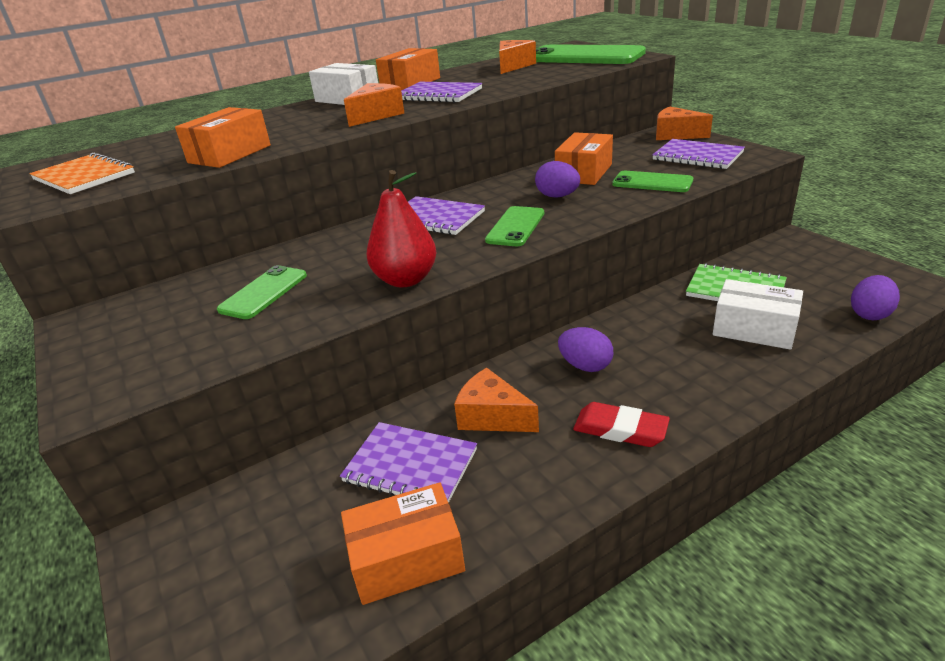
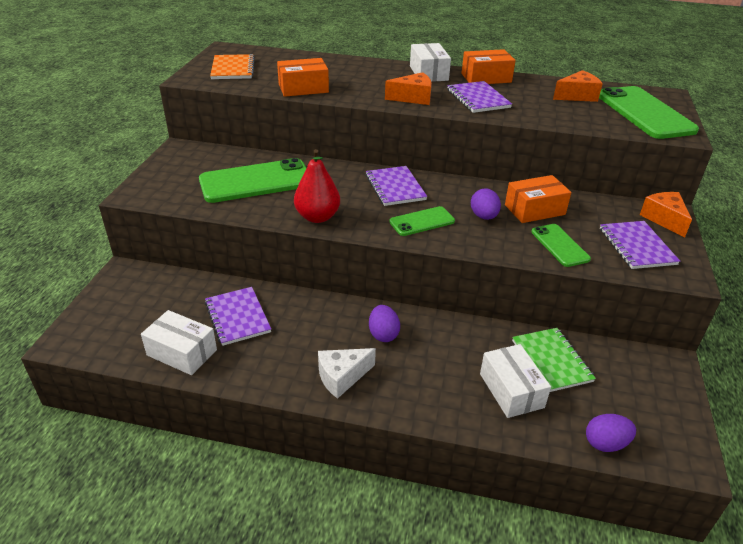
camera: 40 degrees right, 5 degrees up
green phone [217,265,307,319] -> green phone [199,158,307,203], size x1.86
orange box [341,482,465,605] -> white box [141,310,217,375]
orange cheese [454,368,539,432] -> none
red eraser [573,402,670,447] -> white cheese [318,348,376,399]

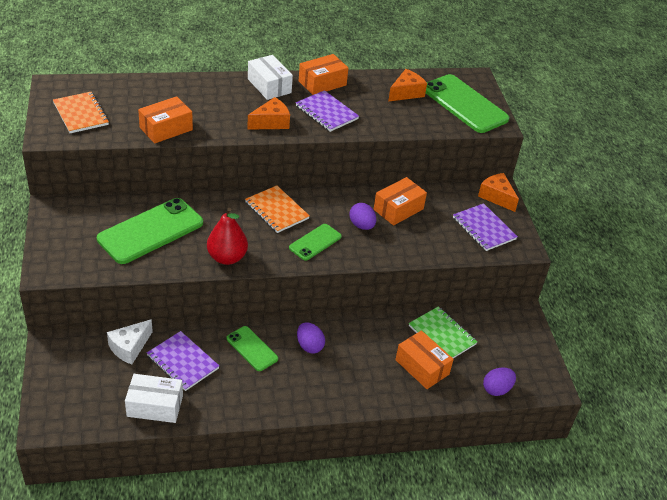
camera: 25 degrees left, 5 degrees up
white cheese [318,348,376,399] -> white cheese moved to [107,319,153,364]
purple notebook [366,166,427,206] -> orange notebook [245,185,310,233]
white box [480,344,551,418] -> orange box [395,330,454,389]
green phone [532,224,591,267] -> green phone moved to [227,326,278,371]

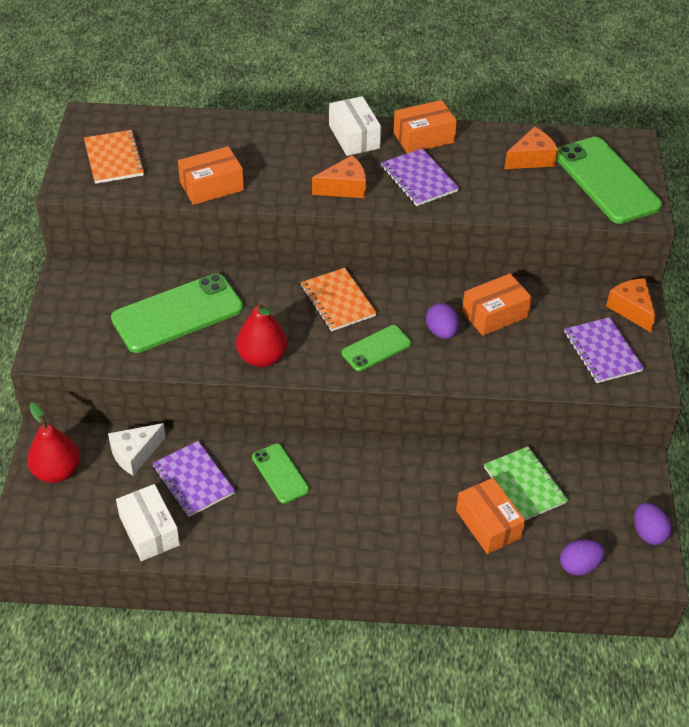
camera: 15 degrees right, 5 degrees up
white box [125,374,183,423] -> white box turned 45 degrees clockwise [116,484,180,561]
purple egg [297,322,325,354] -> purple egg moved to [634,503,671,545]
none -> red pear [27,402,80,483]

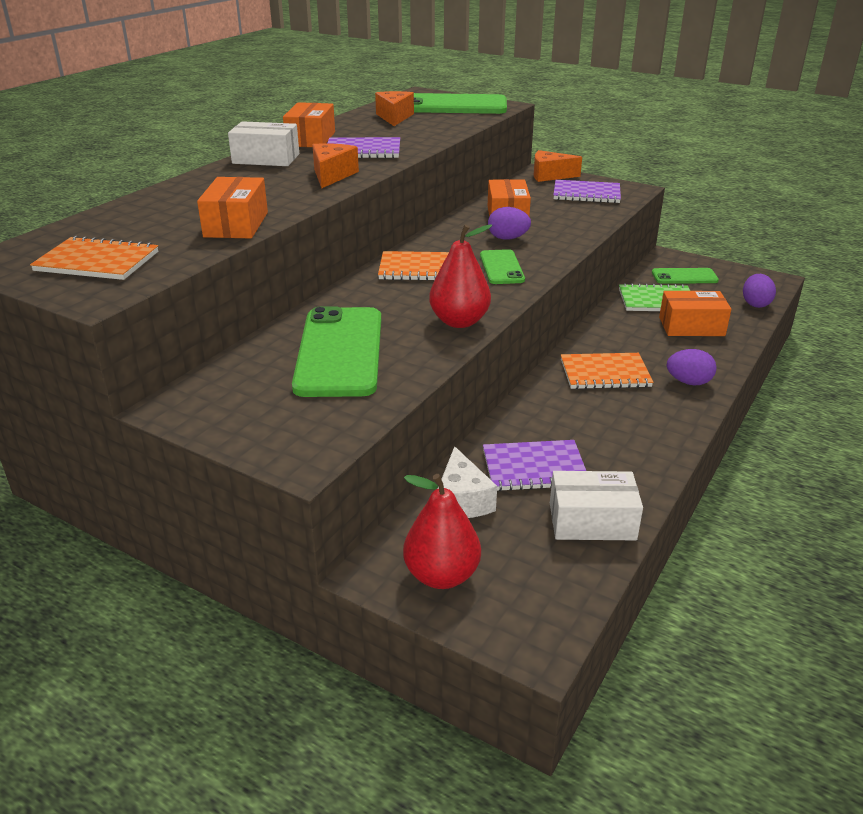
camera: 60 degrees left, 15 degrees down
green phone [252,443,309,504] -> green phone moved to [652,268,719,284]
purple egg [634,503,671,545] -> purple egg moved to [667,349,717,385]
none -> orange notebook [561,353,653,389]

